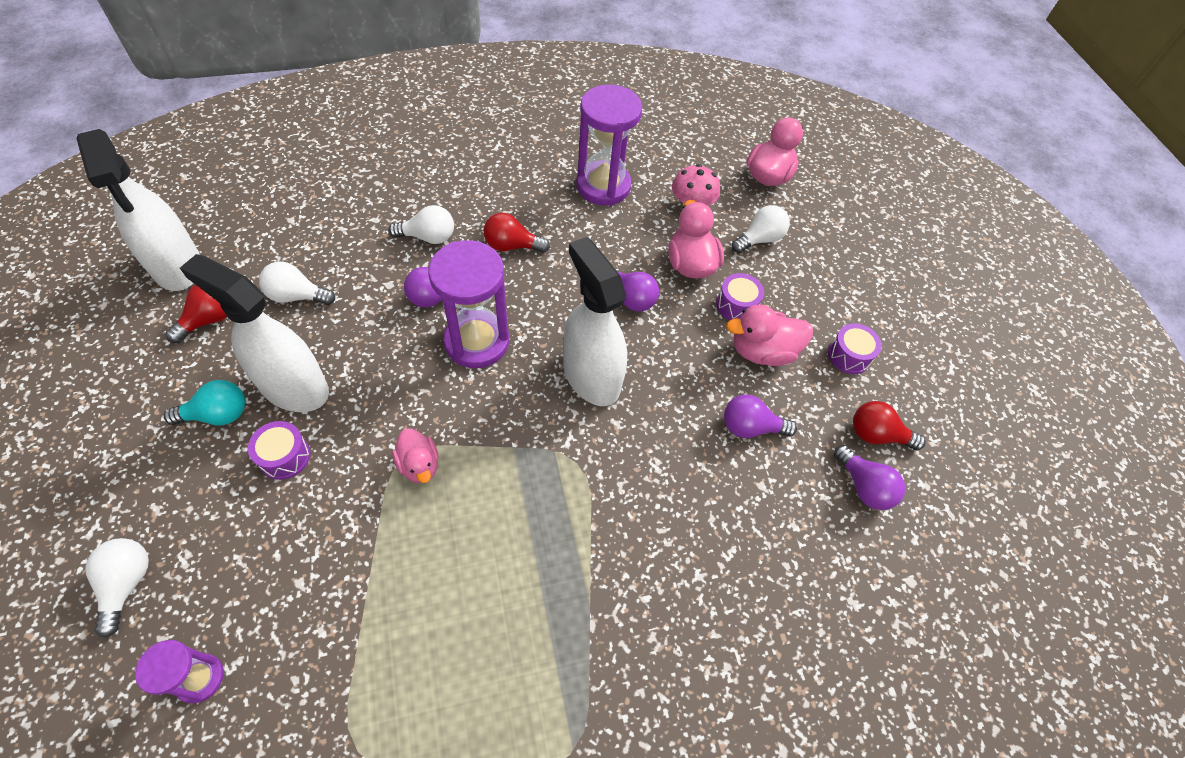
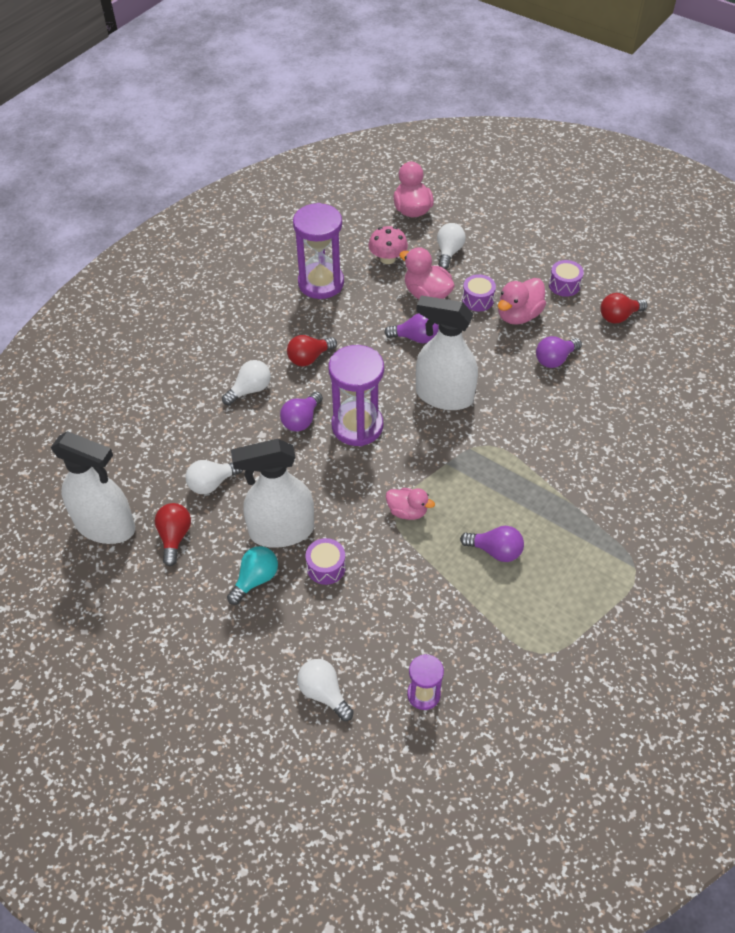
camera: 35 degrees left, 5 degrees down
purple light bulb [834,445,905,510] -> purple light bulb moved to [460,526,524,562]

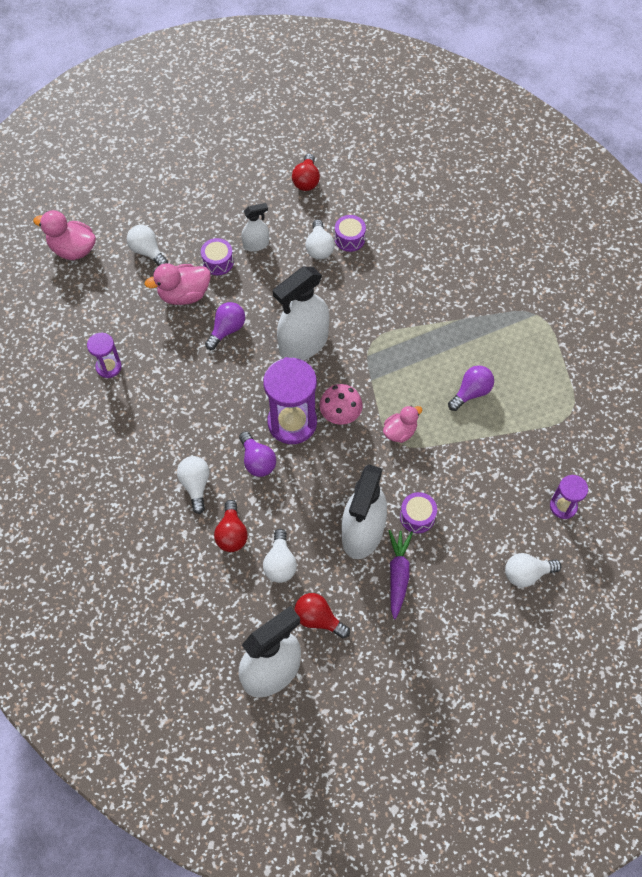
camera: 60 degrees left, 10 degrees up
turquoise light bulb [227,546,278,605] -> purple carrot [388,530,413,619]
red light bulb [287,335,337,366] -> red light bulb moved to [214,500,248,552]
purple hourglass [293,203,344,299] -> purple hourglass [87,333,122,378], size x0.53
pink mushroom [368,226,408,264] -> pink mushroom moved to [319,384,363,425]
pink duck [498,278,546,325] -> white spray bottle [242,203,269,252]
purple light bulb [536,336,582,368] -> white light bulb [305,219,335,260]
purple drum [549,260,584,297] -> purple drum moved to [335,215,366,252]

